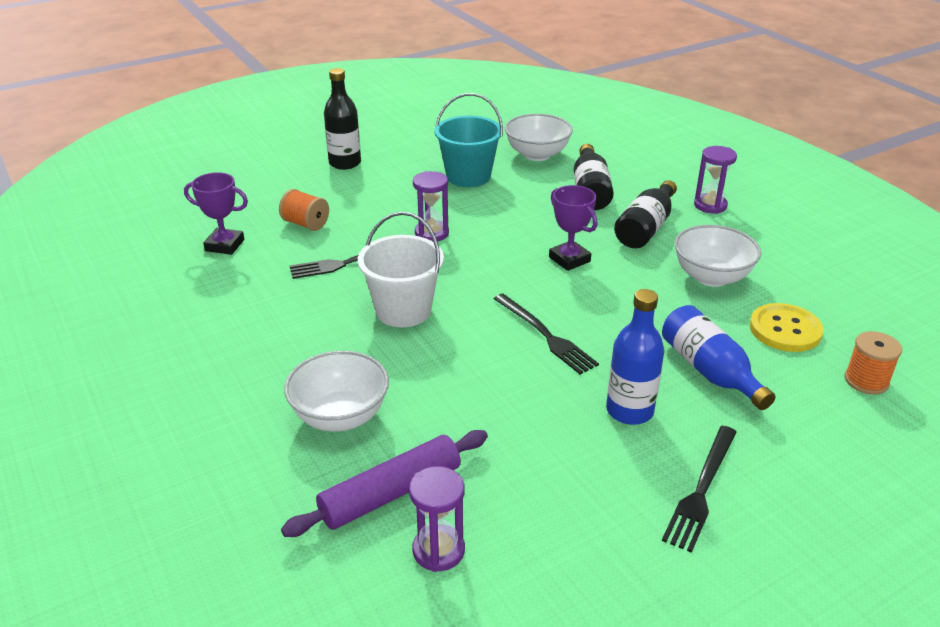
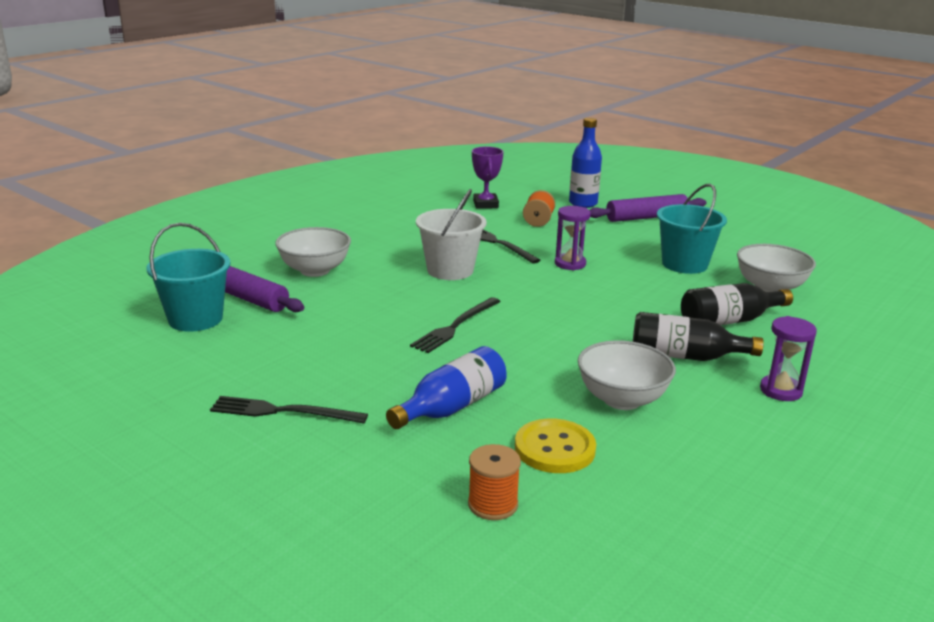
camera: 70 degrees right, 10 degrees down
black bottle [324,68,361,170] -> purple rolling pin [590,194,706,222]
purple hourglass [409,466,465,572] -> turquoise bucket [146,223,231,332]
purple trophy [549,185,597,271] -> none
blue bottle [606,289,664,425] -> blue bottle moved to [569,118,602,208]

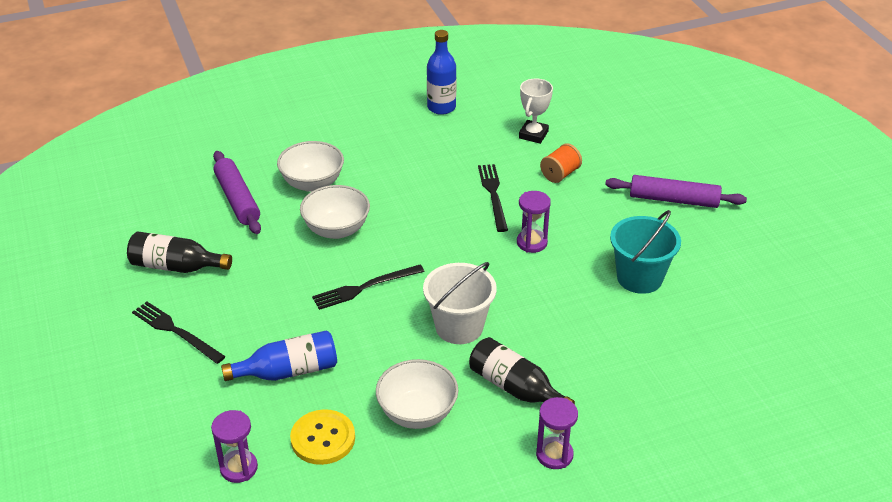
camera: 30 degrees right, 15 degrees up
turquoise bucket [146,223,231,332] -> none
white bucket [416,189,487,280] -> white bucket moved to [423,262,497,344]
orange spool [468,444,521,520] -> purple hourglass [211,410,258,483]
purple trophy [472,147,504,209] -> white trophy [519,79,553,144]
blue bottle [569,118,602,208] -> blue bottle moved to [427,30,456,115]
black bottle [681,283,793,325] -> black bottle moved to [127,232,232,273]
white bowl [737,244,816,292] -> white bowl moved to [300,185,370,239]

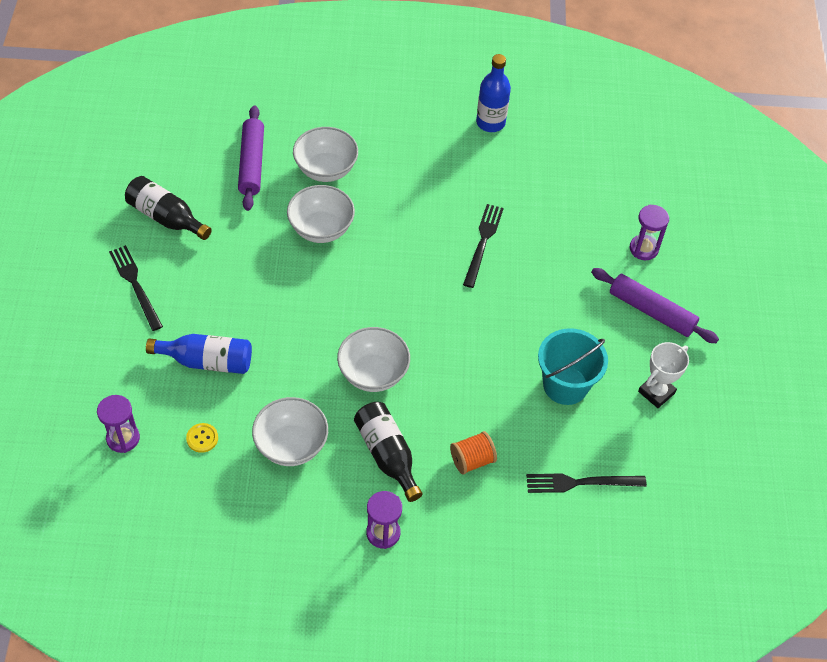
camera: 20 degrees right, 15 degrees up
yellow button [290,409,355,465] -> yellow button [186,423,218,453], size x0.55
black fork [312,265,424,310] -> black fork moved to [526,474,647,493]
white bucket [423,262,497,344] -> white bowl [337,327,410,392]
purple hourglass [517,191,551,253] -> purple hourglass moved to [630,205,669,260]
white trophy [519,79,553,144] -> white trophy moved to [638,342,689,408]
orange spool [540,143,582,183] -> orange spool moved to [450,431,497,474]

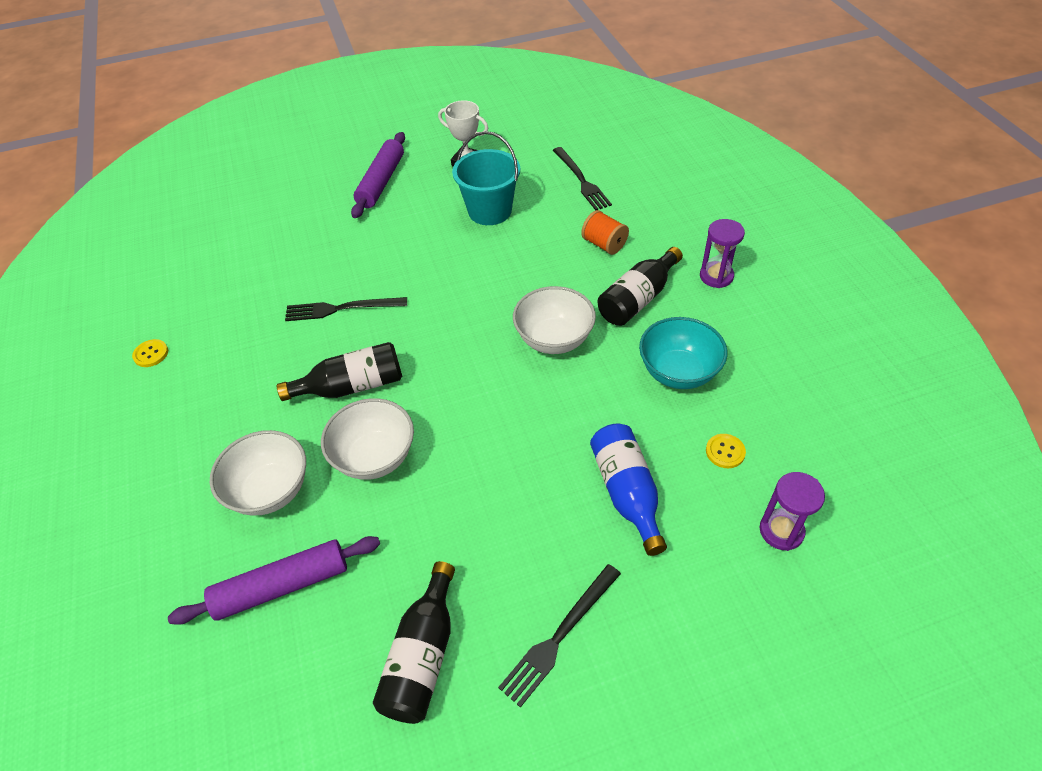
camera: 105 degrees left, 5 degrees down
white bowl [252,397,328,466] -> turquoise bowl [639,317,727,389]
blue bottle [476,54,511,132] -> yellow button [132,339,168,367]
purple hourglass [630,205,669,260] -> none
none -> black bottle [277,342,402,401]

